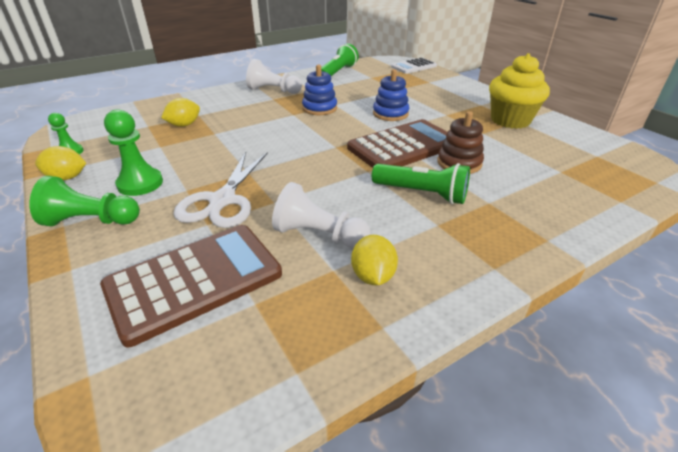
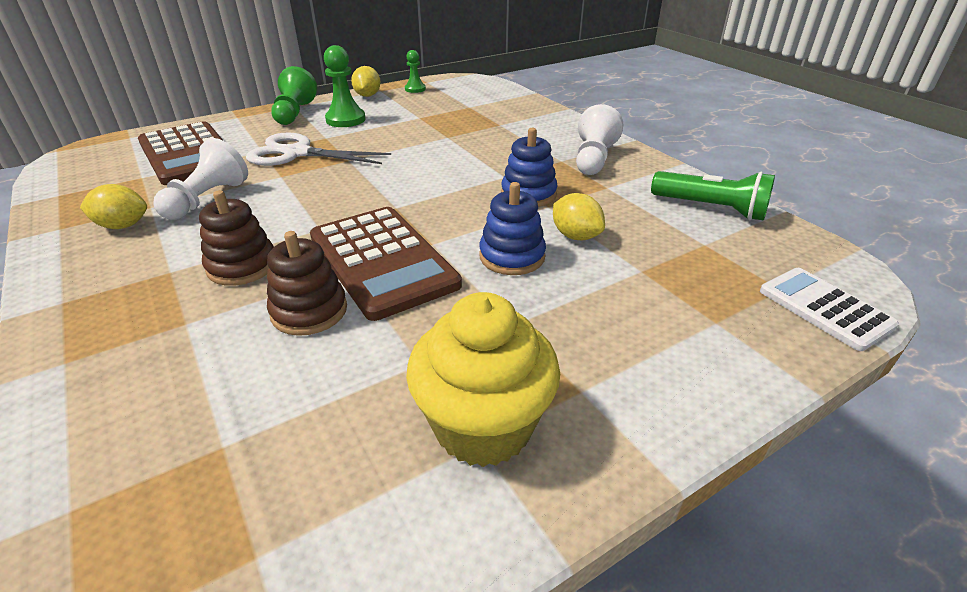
camera: 90 degrees right, 0 degrees up
yellow lemon [161,98,200,127] -> yellow lemon moved to [553,193,605,240]
green flashlight [372,163,470,204] -> brown stacking toy [199,190,274,286]

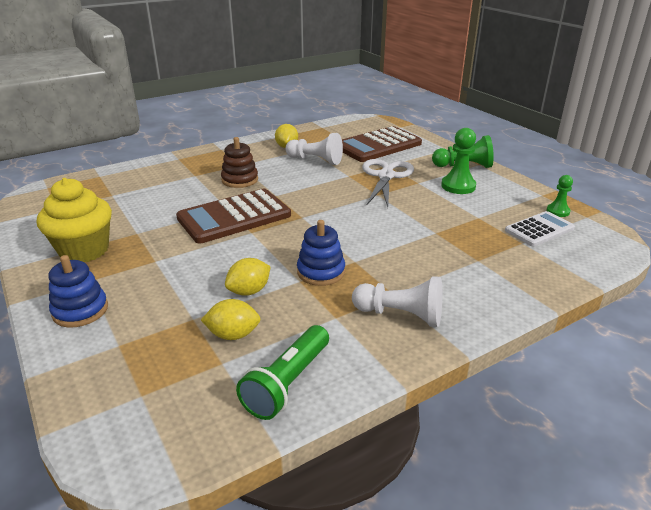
camera: 90 degrees right, 5 degrees down
brown stacking toy [267,231,347,336] -> none
yellow lemon [351,66,381,97] -> yellow lemon moved to [201,299,260,340]
blue stacking toy [479,182,546,275] -> blue stacking toy moved to [49,255,108,328]
white calculator [760,268,899,351] -> white calculator moved to [505,211,575,247]

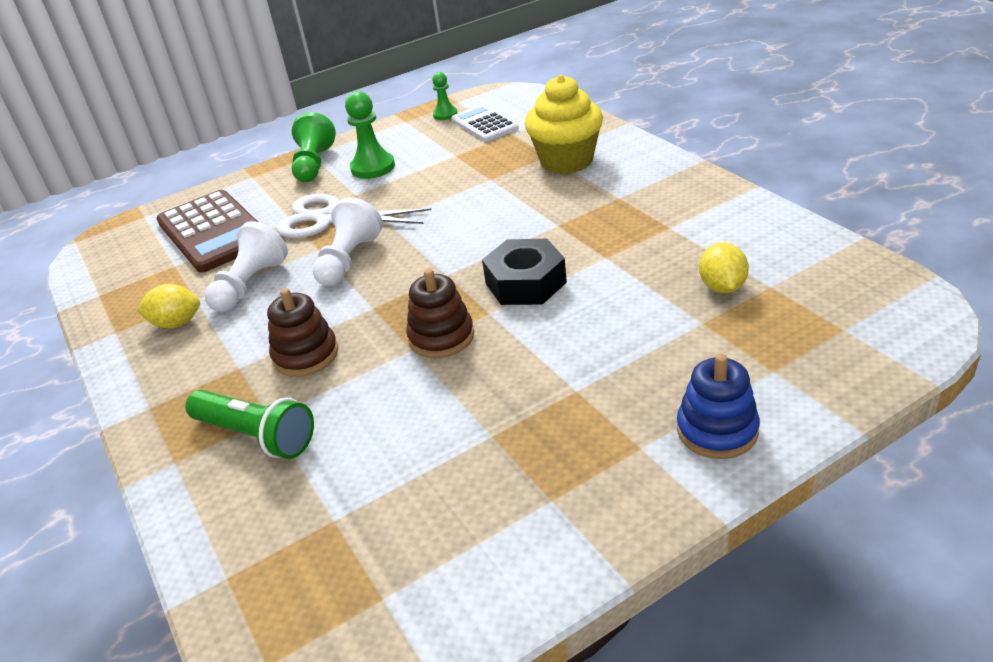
camera: 85 degrees left, 5 degrees up
yellow cupcake [37,178,112,262] -> yellow cupcake moved to [525,75,603,174]
brown calculator [176,188,291,244] -> brown stacking toy [406,269,474,358]
yellow lemon [225,258,271,296] -> none
green flashlight [236,325,329,420] -> green flashlight moved to [185,390,314,459]
blue stacking toy [297,220,345,286] -> none
white pawn [352,276,442,327] -> white pawn moved to [312,197,383,286]
none -> black nut [482,239,567,305]

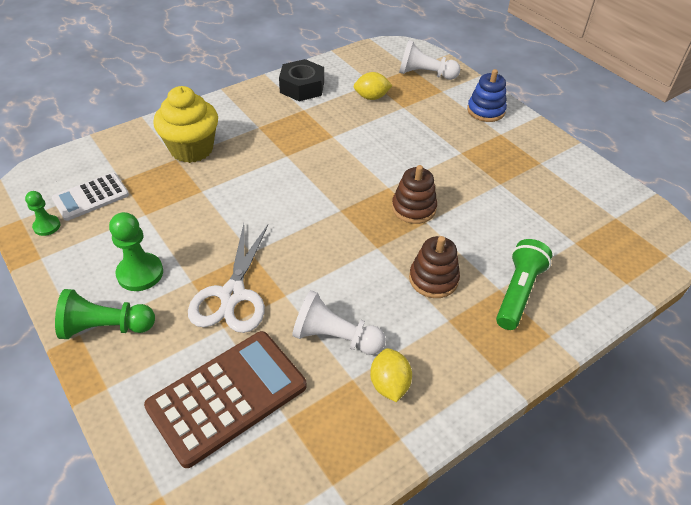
camera: 100 degrees left, 10 degrees up
white pawn [312,197,383,286] -> white pawn moved to [399,40,460,80]
black nut [482,239,567,305] -> black nut moved to [279,59,324,101]

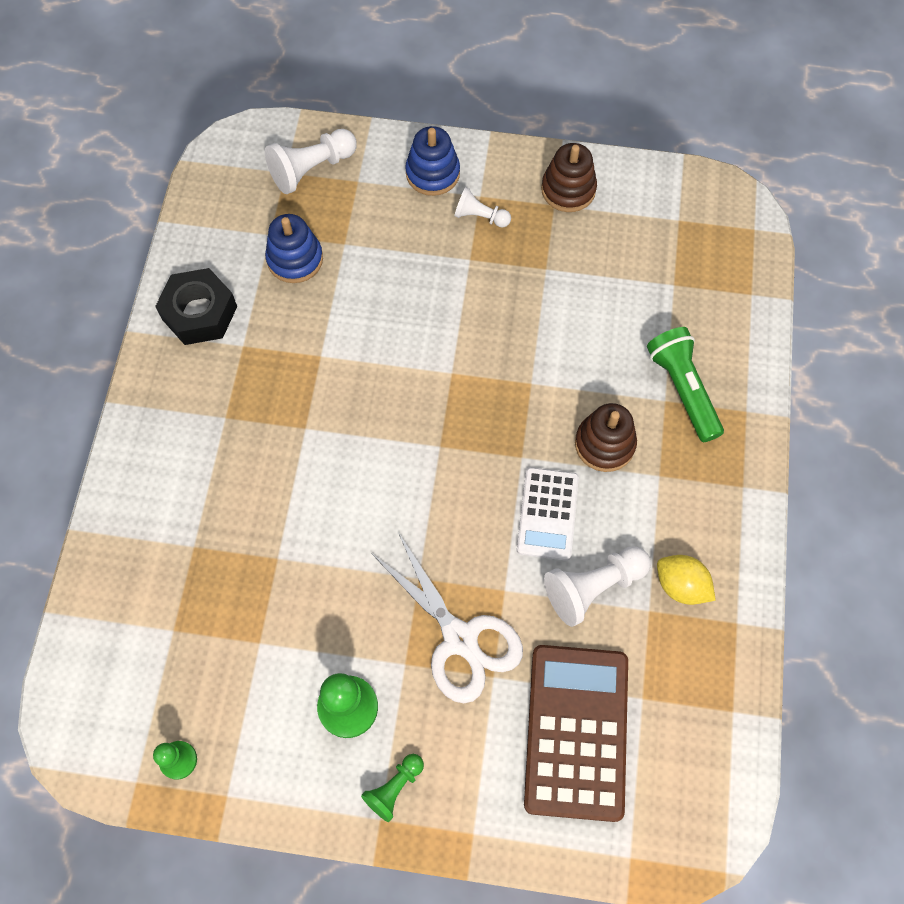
camera: 45 degrees left, 20 degrees up
white calculator [52,173,129,221] -> white calculator moved to [517,467,579,561]
green pawn [55,289,155,339] -> green pawn [361,754,424,822], size x0.60
yellow cupcake [153,86,218,163] -> none
yellow lemon [354,72,393,100] -> blue stacking toy [265,214,323,283]
brown stacking toy [392,165,437,224] -> brown stacking toy moved to [541,143,597,212]
none -> white pawn [454,187,511,228]

